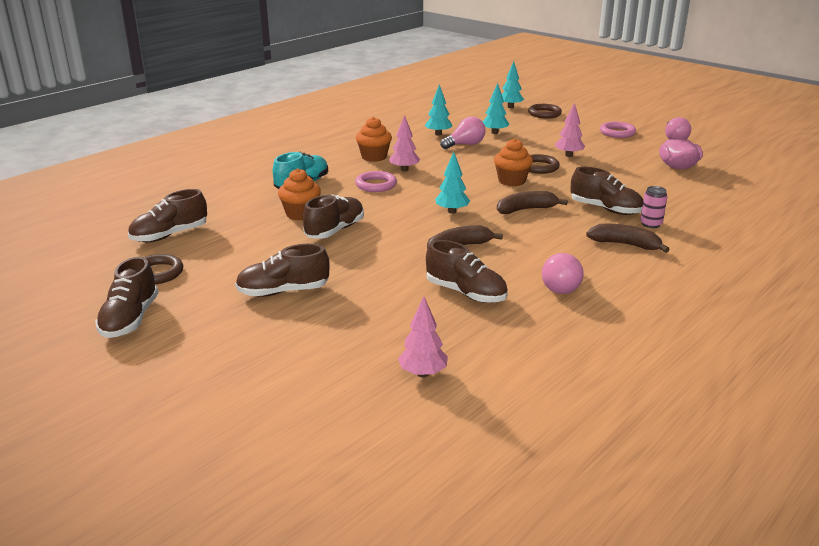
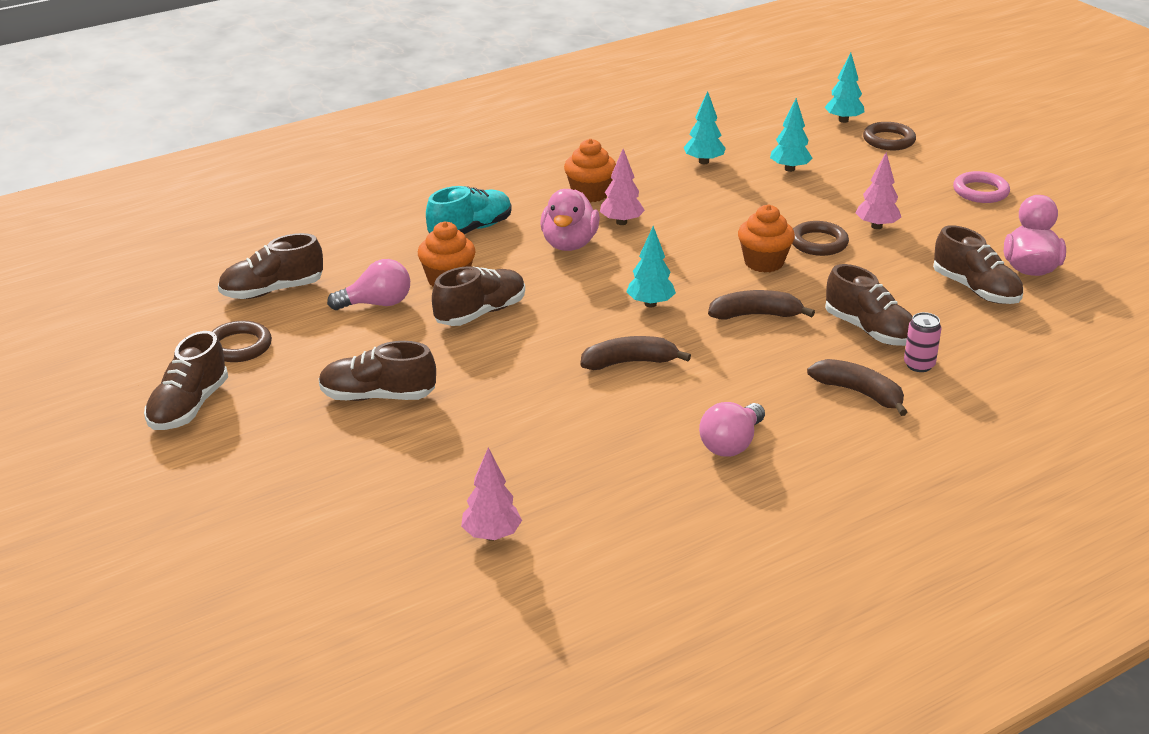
camera: 15 degrees right, 5 degrees up
pink ring [355,171,397,192] -> pink duck [540,189,600,251]
brown shoe [426,240,508,303] -> brown shoe moved to [933,225,1023,304]
pink light bulb [440,117,486,149] -> pink light bulb moved to [327,259,410,310]

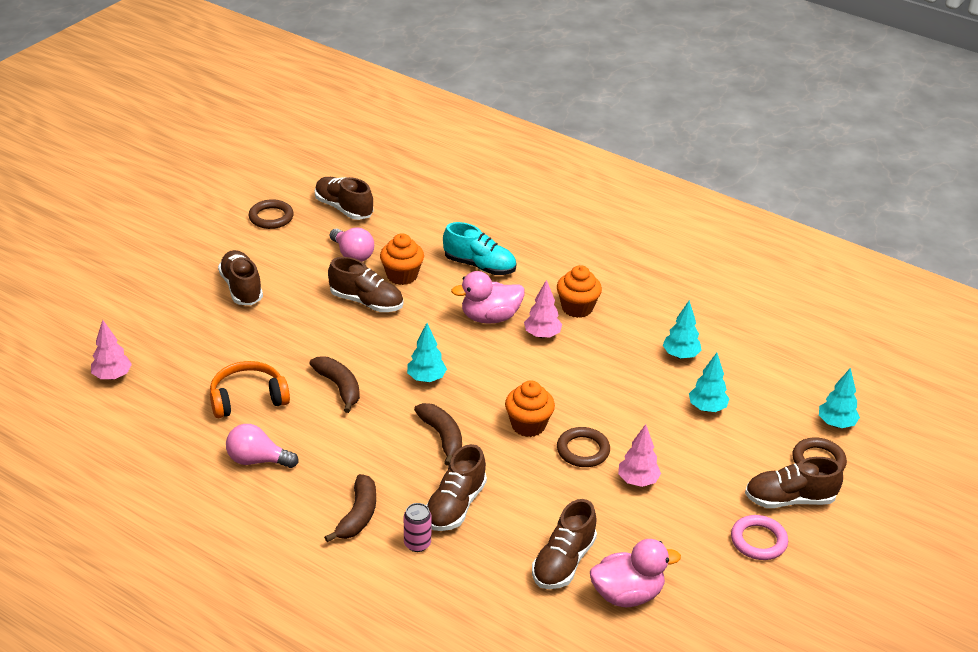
camera: 65 degrees right, 5 degrees up
brown shoe [144,331,228,430] -> brown shoe moved to [745,457,843,508]
none -> orange headphones [210,361,290,418]

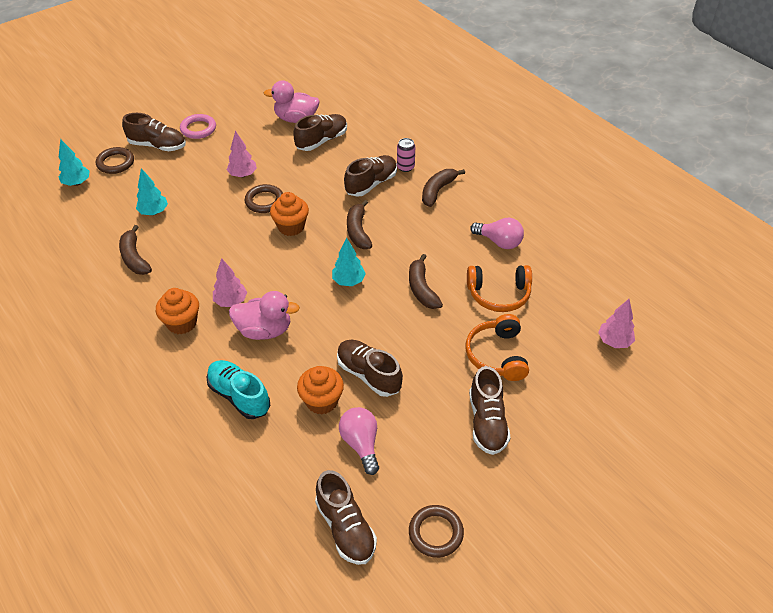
camera: 160 degrees left, 10 degrees up
turquoise tree [663,300,702,359] -> brown banana [119,225,152,275]
none -> orange headphones [465,314,529,381]

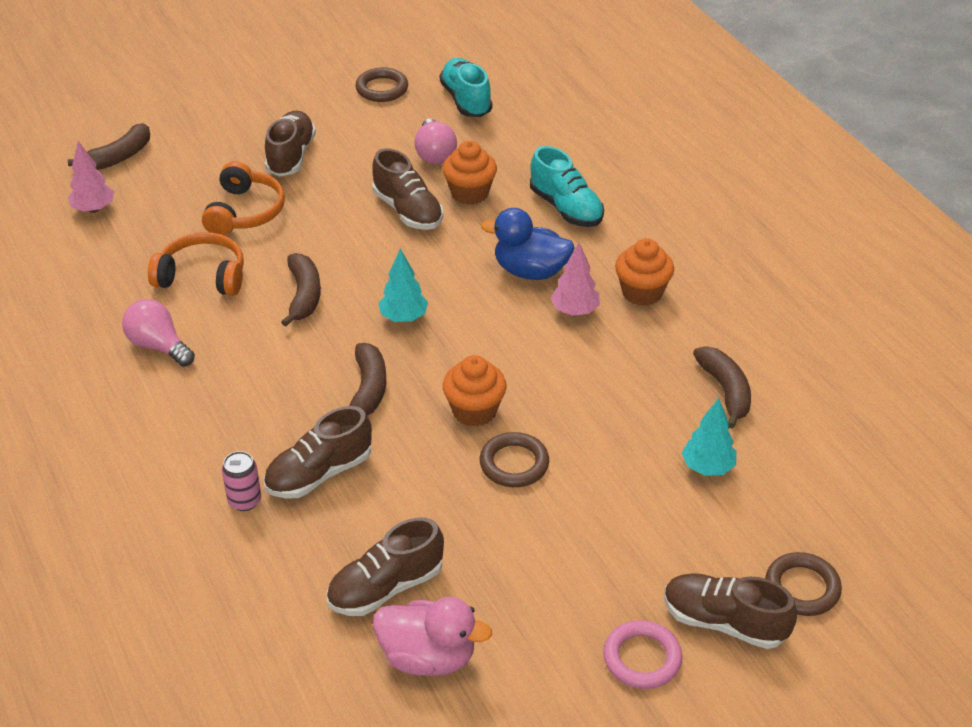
camera: 170 degrees left, 5 degrees down
turquoise tree [59,139,90,186] -> none
pink tree [227,131,257,178] -> none
pink duck [229,291,300,340] -> blue duck [481,208,575,280]
brown shoe [315,470,377,565] -> turquoise shoe [440,58,492,117]
brown banana [422,169,465,207] -> brown banana moved to [68,123,150,170]

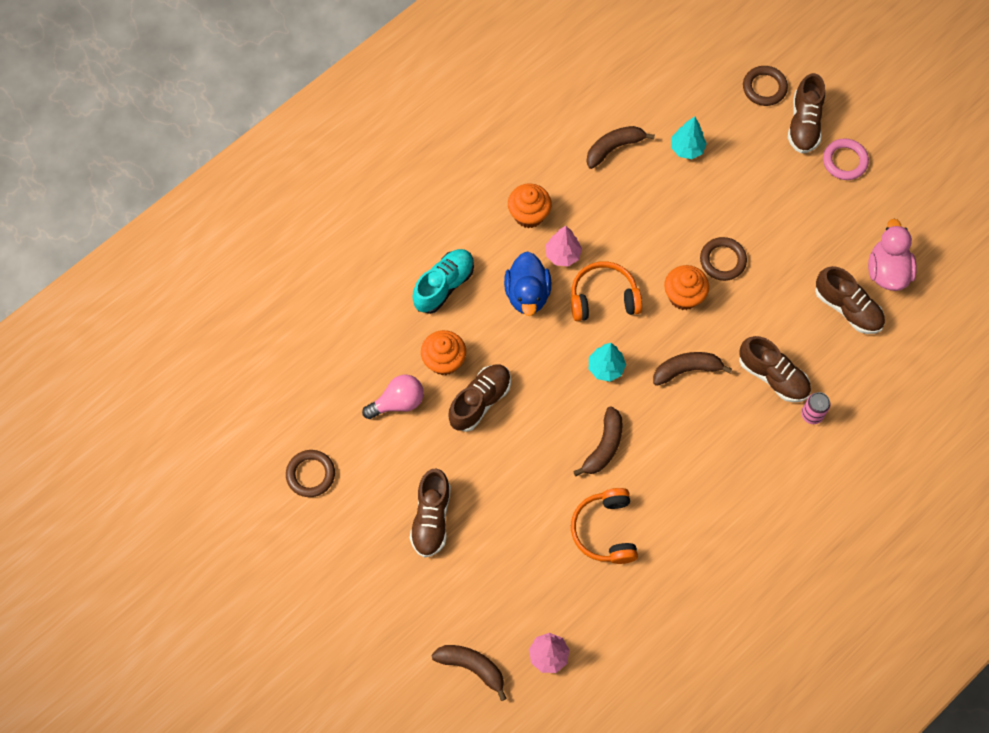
camera: 105 degrees left, 25 degrees up
pink light bulb [122,299,195,367] -> none
orange headphones [202,161,285,235] -> orange headphones moved to [571,262,642,321]
brown shoe [265,111,316,176] -> brown shoe turned 75 degrees counterclockwise [410,468,451,557]
brown banana [281,253,321,327] -> brown banana turned 135 degrees clockwise [573,406,623,476]
turquoise shoe [440,58,492,117] -> none

